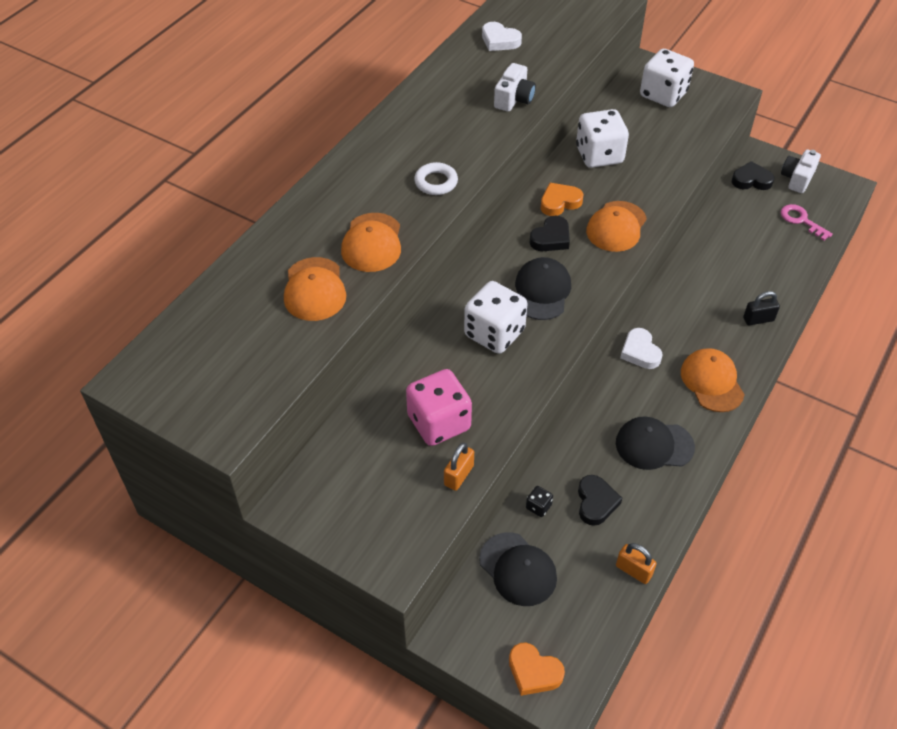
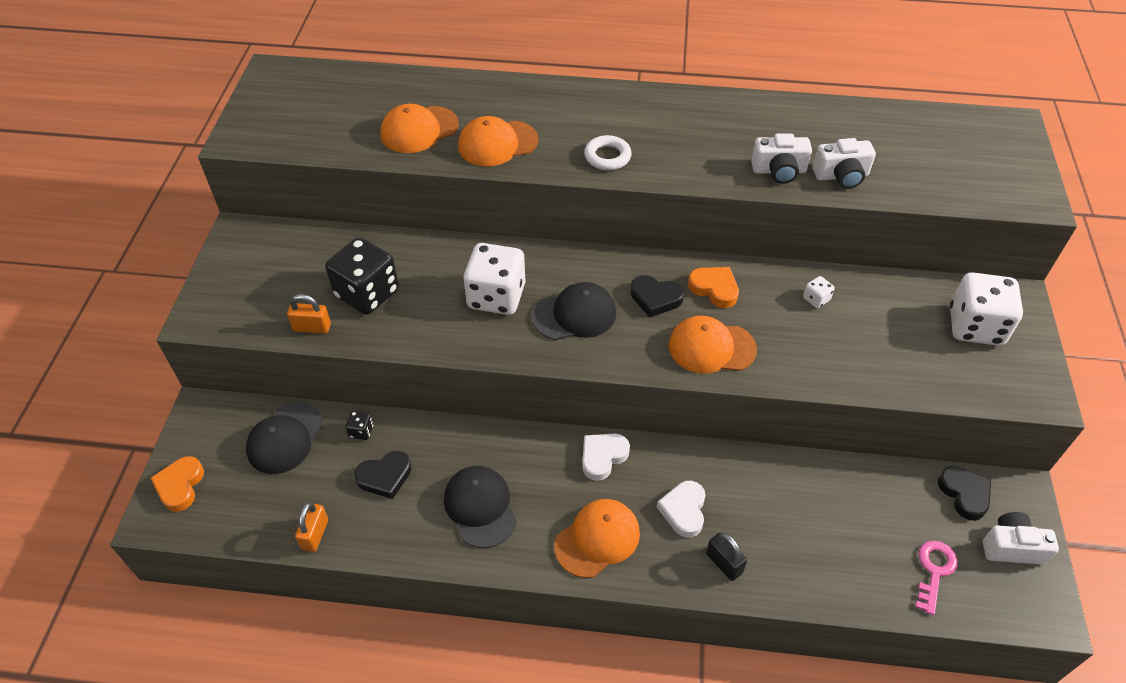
camera: 65 degrees right, 0 degrees up
pink dice [406,369,472,446] -> black dice [325,237,399,315]
white heart [482,22,522,51] -> white heart moved to [657,481,706,538]
white dice [576,109,629,168] -> white dice [803,276,835,308], size x0.42
none -> white camera [812,138,876,189]

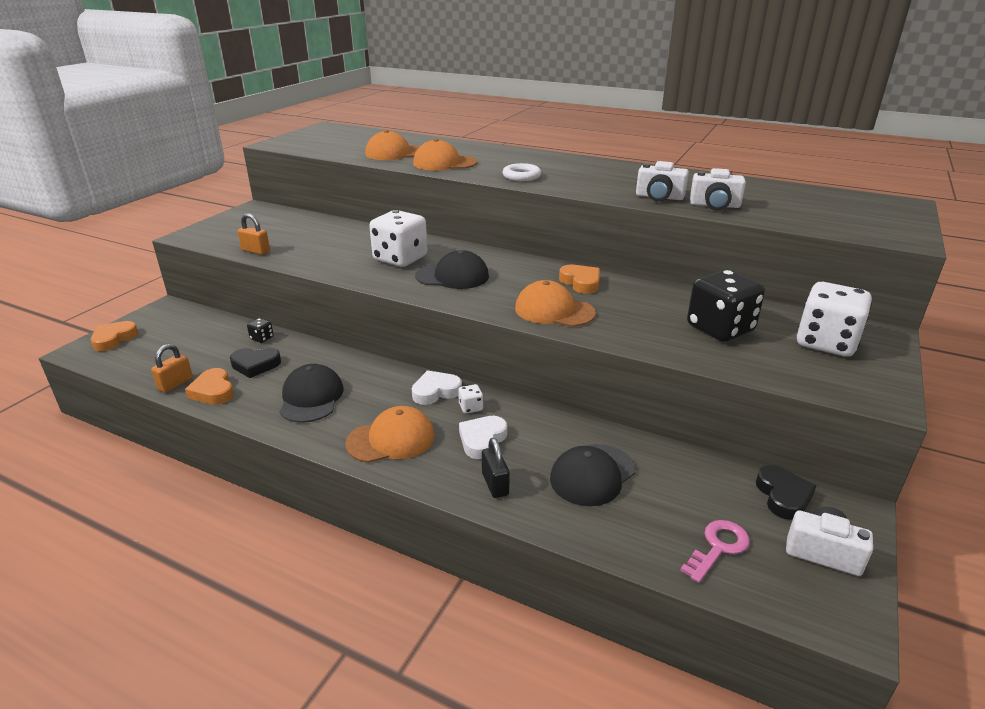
camera: 20 degrees right, 20 degrees down
black cap [246,402,323,474] -> black cap moved to [550,444,636,506]
black dice [325,237,399,315] -> black dice moved to [687,270,765,342]
black heart [631,275,684,317] -> none
white dice [803,276,835,308] -> white dice moved to [458,384,483,414]
none -> orange heart [185,368,234,404]

